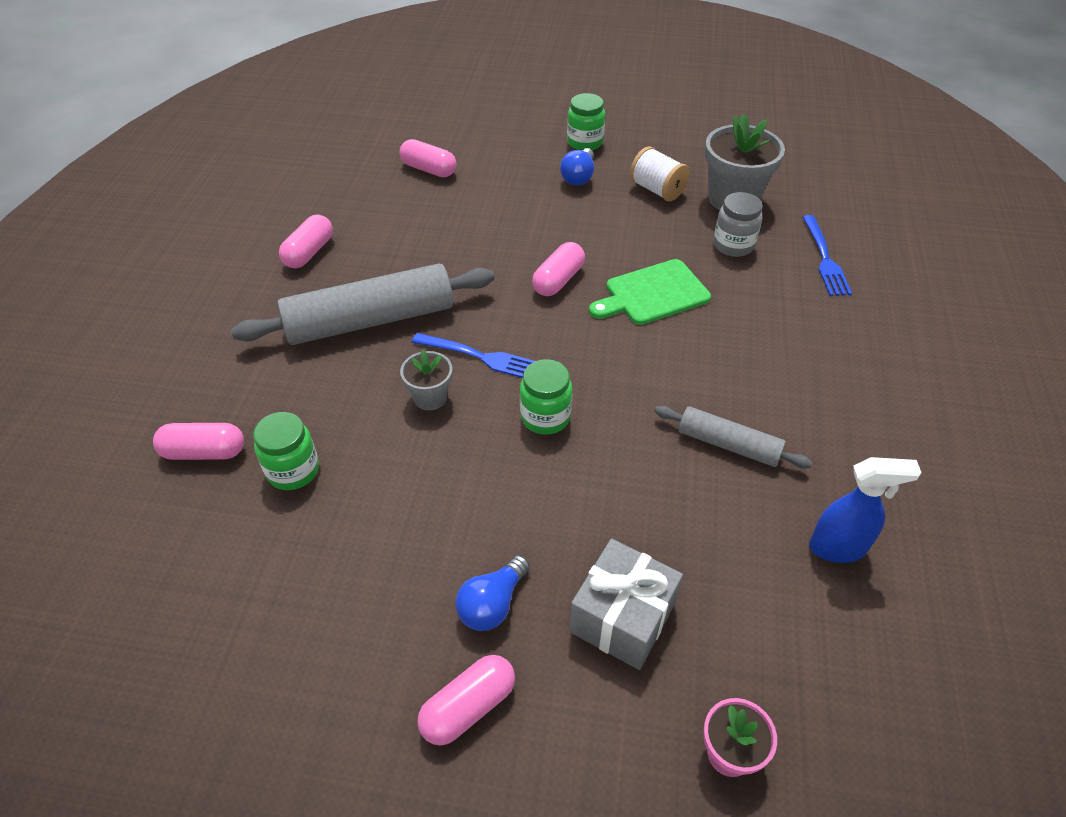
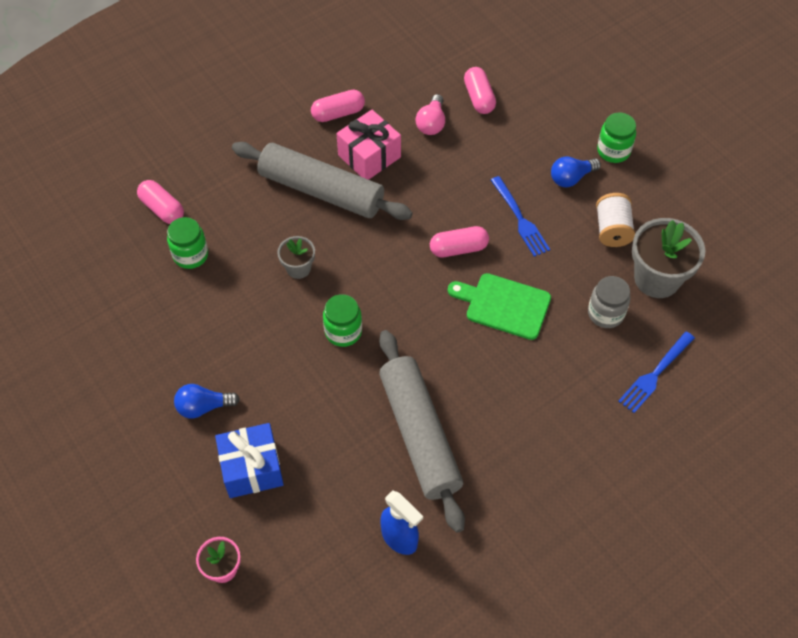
camera: 45 degrees right, 10 degrees up
blue fork [412,333,535,378] -> blue fork moved to [491,176,550,257]
pink capsule [417,655,515,745] -> none
grey gift [569,539,683,670] -> blue gift [215,423,284,498]
grey rolling pin [655,406,812,469] -> grey rolling pin [379,330,465,533], size x1.85
none -> pink gift [336,110,401,180]
none -> pink light bulb [416,94,445,135]

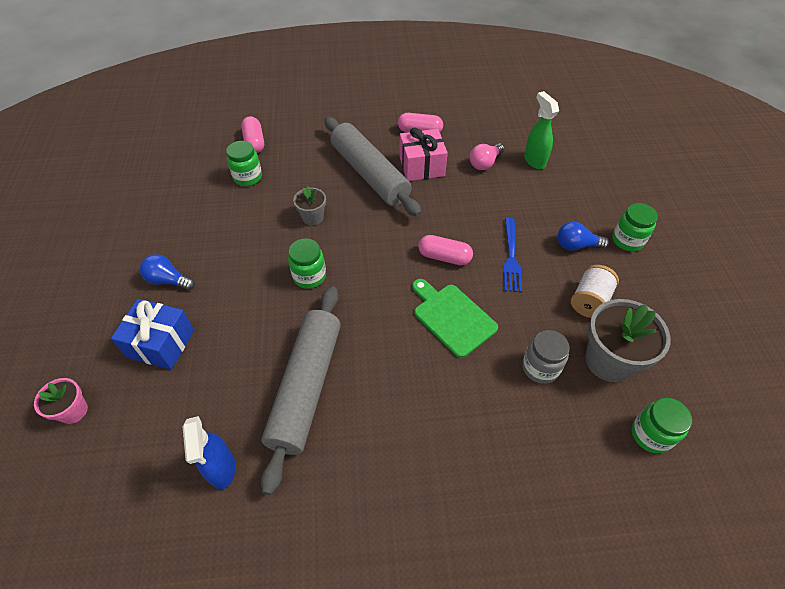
camera: 30 degrees right, 5 degrees down
pink capsule [464,67,496,114] -> green spray bottle [524,91,559,169]
blue fork [618,331,695,413] -> none
none -> green jar [632,398,692,453]

